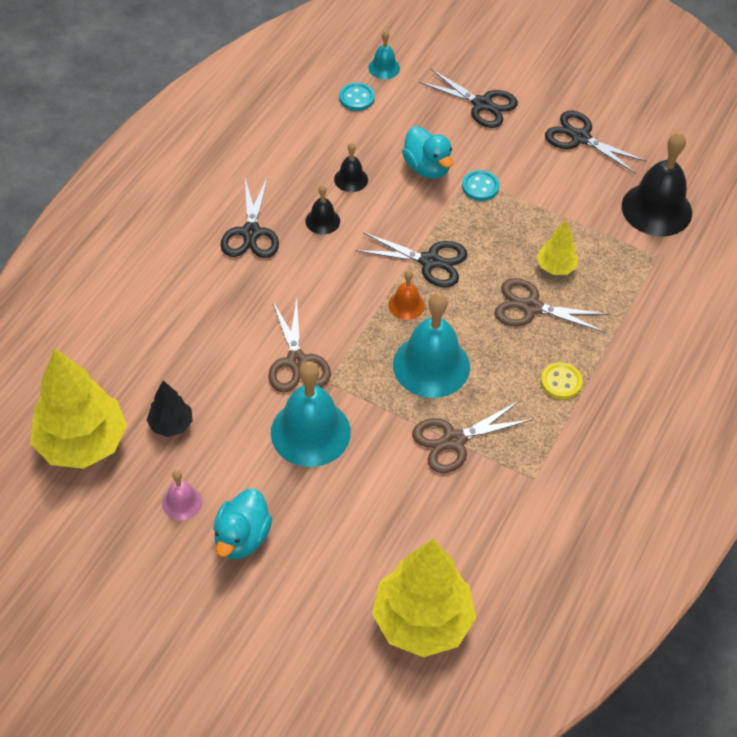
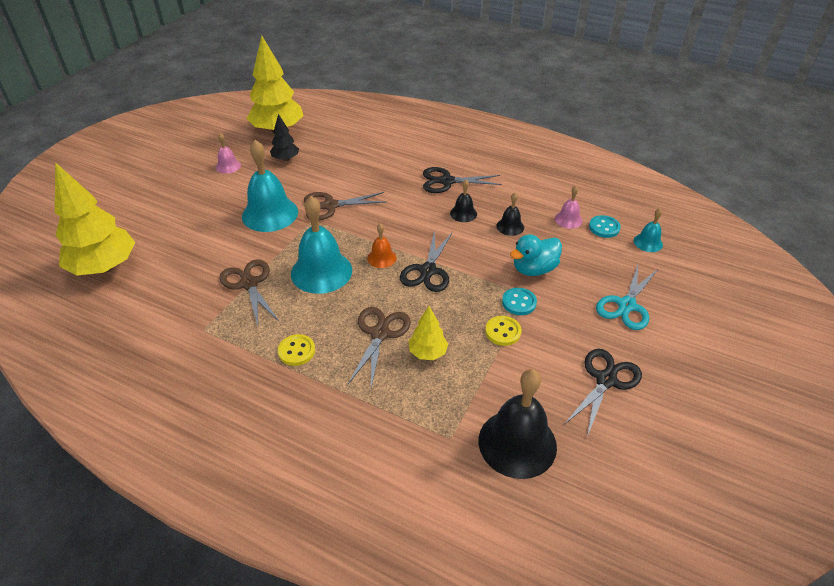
camera: 90 degrees right, 10 degrees down
turquoise duck [213,488,272,559] -> none
black scissors [419,69,518,128] -> turquoise scissors [596,265,658,330]
none -> yellow button [485,316,521,346]
none -> pink bell [555,186,582,229]

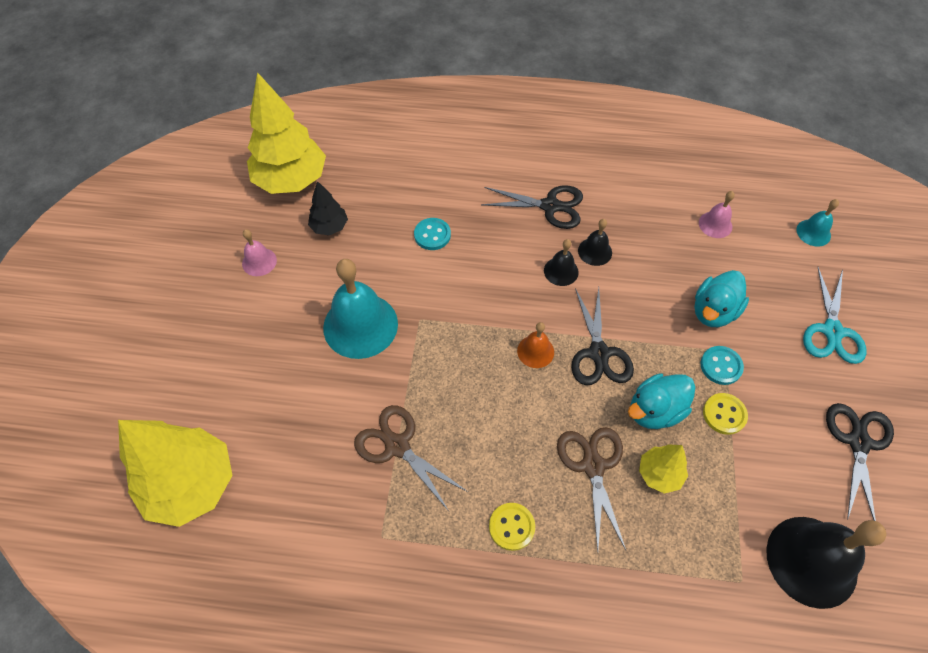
camera: 20 degrees left, 15 degrees up
turquoise bell [291,196,352,294] -> none
brown scissors [304,192,386,220] -> none
black scissors [423,167,502,193] -> black scissors turned 150 degrees counterclockwise [481,185,583,229]
black bell [496,193,524,236] -> black bell moved to [544,239,579,286]
turquoise button [589,215,621,238] -> turquoise button moved to [414,218,451,250]
none -> turquoise duck [628,373,696,429]

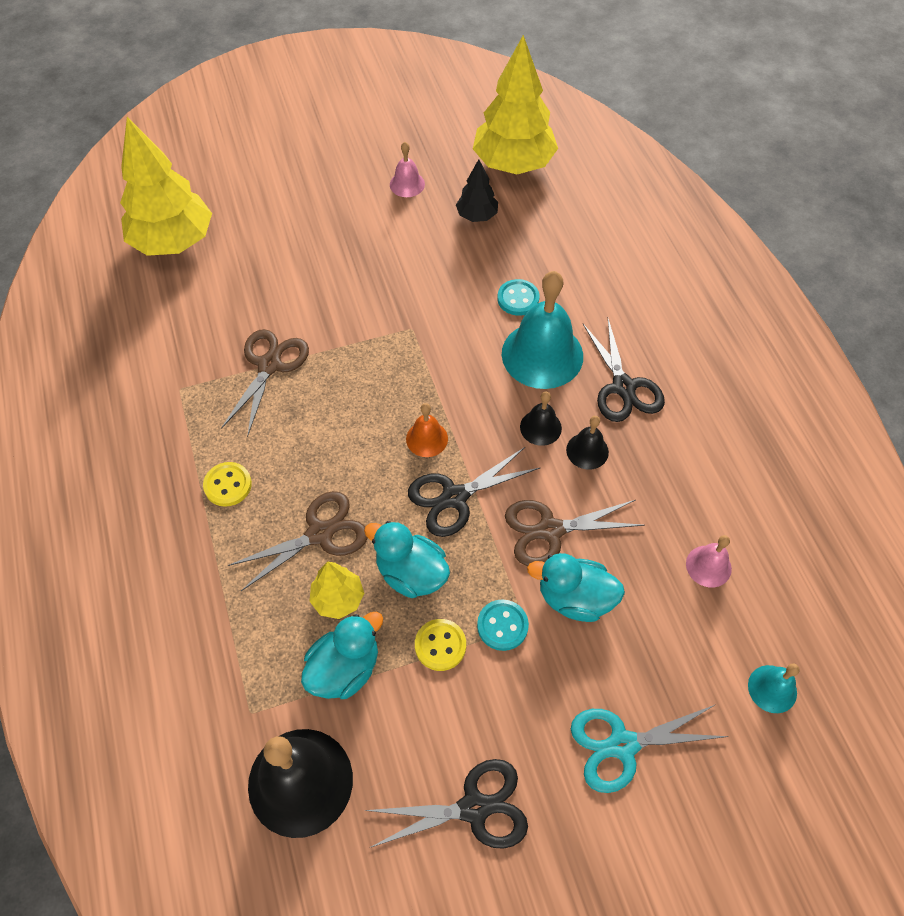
camera: 65 degrees right, 0 degrees up
turquoise bell [323,259,398,359] -> turquoise bell moved to [502,271,583,389]
none -> turquoise duck [301,612,383,699]
none -> brown scissors [505,500,645,566]

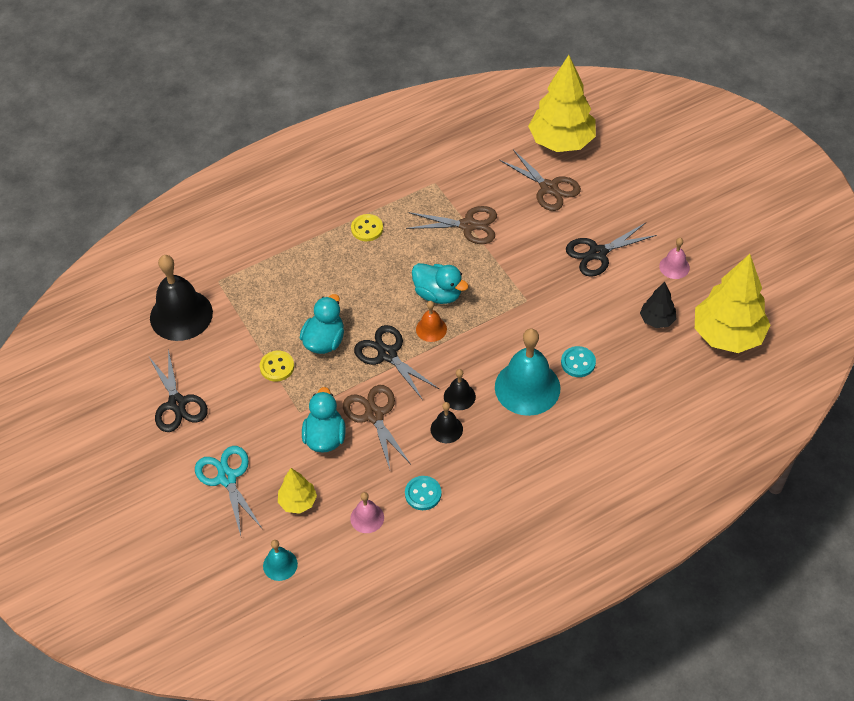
camera: 80 degrees right, 5 degrees down
brown scissors [228,491,368,591] -> brown scissors moved to [499,150,581,211]
turquoise duck [301,612,383,699] -> turquoise duck moved to [412,263,468,304]
yellow tree [309,561,364,619] -> yellow tree moved to [278,468,317,514]
turquoise button [477,599,529,651] -> turquoise button moved to [405,476,442,510]
black scissors [583,319,665,422] -> black scissors moved to [566,223,657,277]

